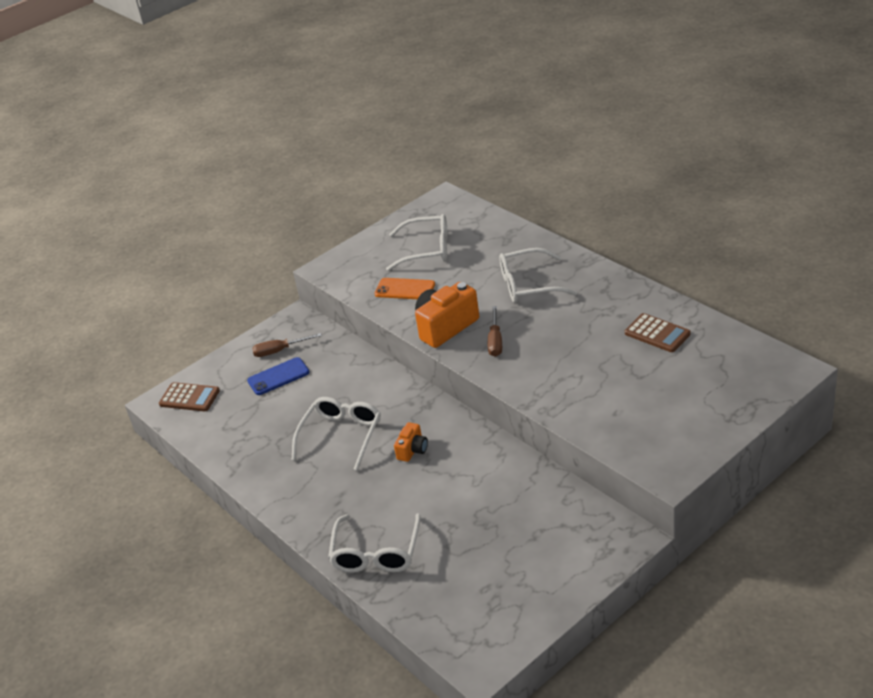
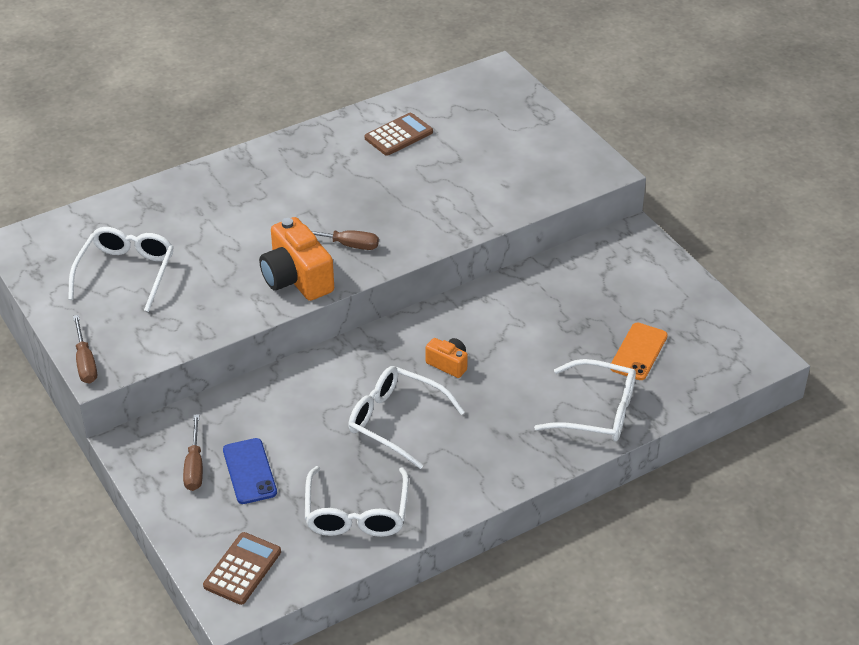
camera: 85 degrees left, 5 degrees up
orange phone [375,278,435,299] -> orange phone moved to [610,323,668,380]
white glasses [499,248,577,303] -> white glasses moved to [305,466,409,537]
none -> brown screwdriver [73,315,97,383]

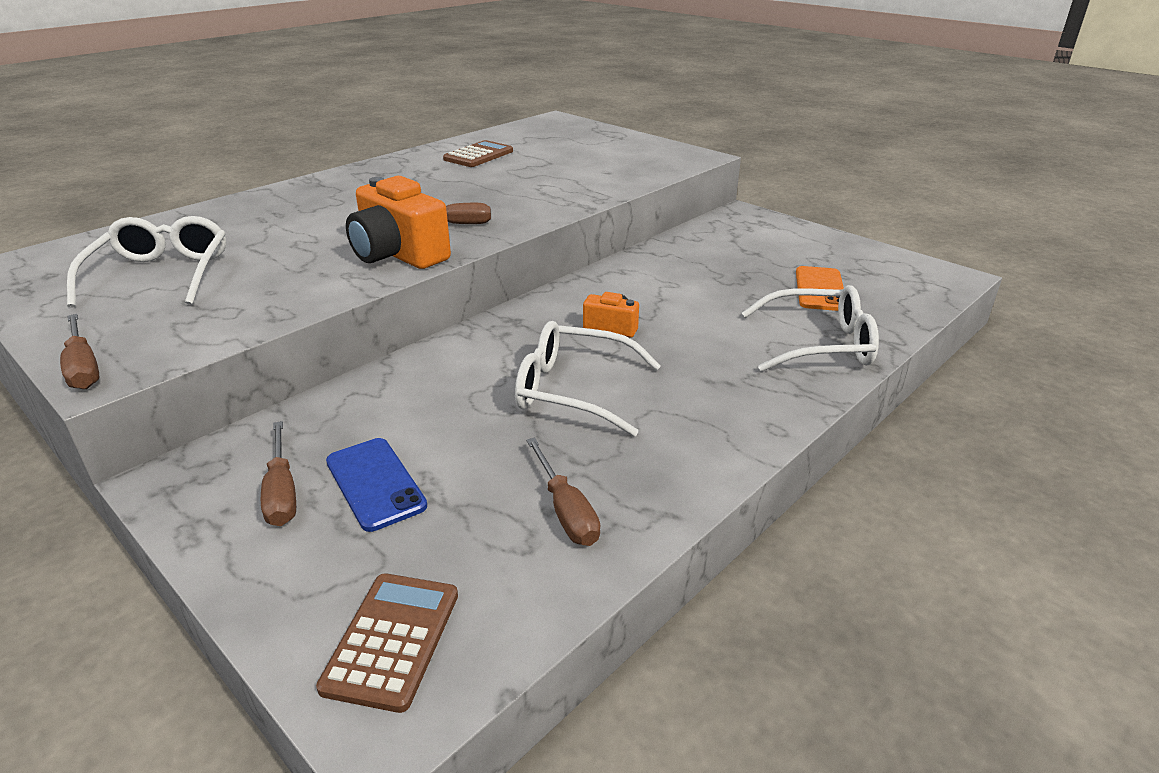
camera: 15 degrees left, 10 degrees down
white glasses [305,466,409,537] -> brown screwdriver [526,437,600,546]

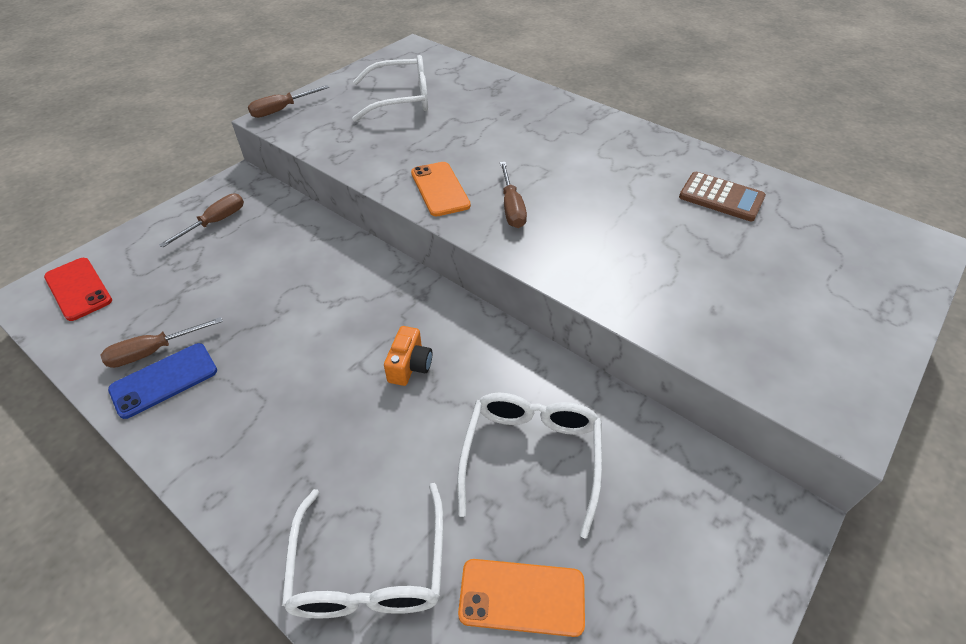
camera: 85 degrees right, 15 degrees up
brown screwdriver [261,421,296,526] -> brown screwdriver turned 150 degrees clockwise [159,194,244,248]
brown calculator [316,573,458,713] -> red phone [44,258,112,321]
blue phone [326,438,427,532] -> blue phone moved to [108,343,217,419]
orange camera [346,176,451,269] -> orange phone [411,162,471,216]
white glasses [515,321,661,437] -> white glasses moved to [457,393,602,539]

